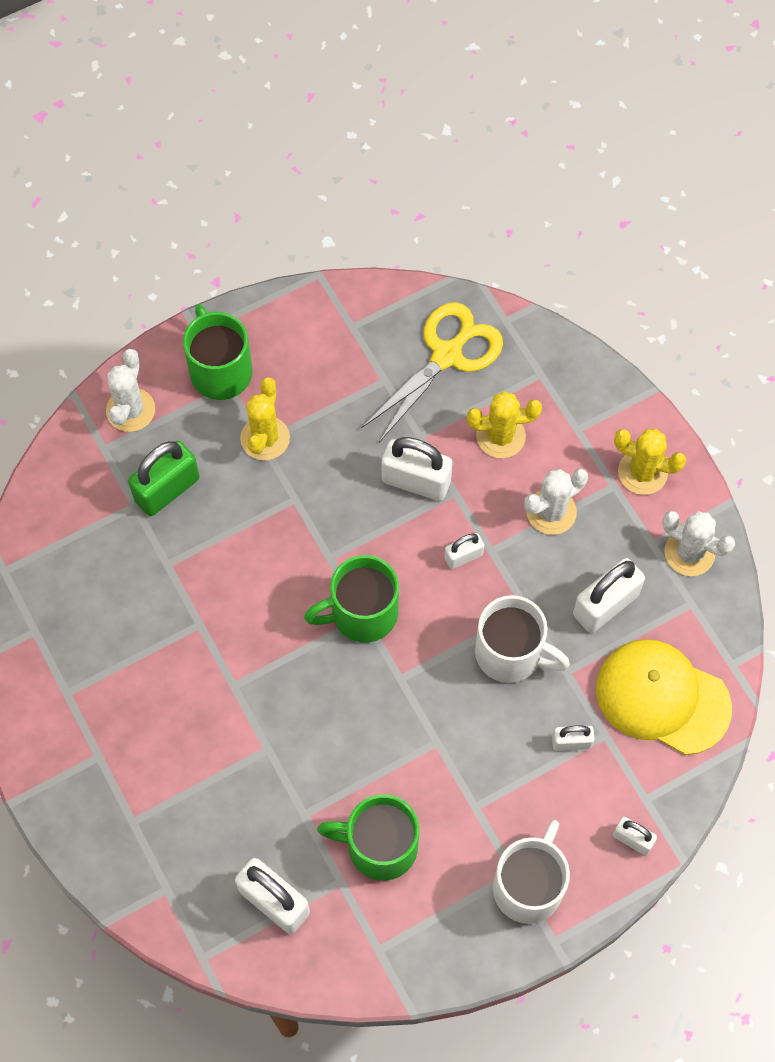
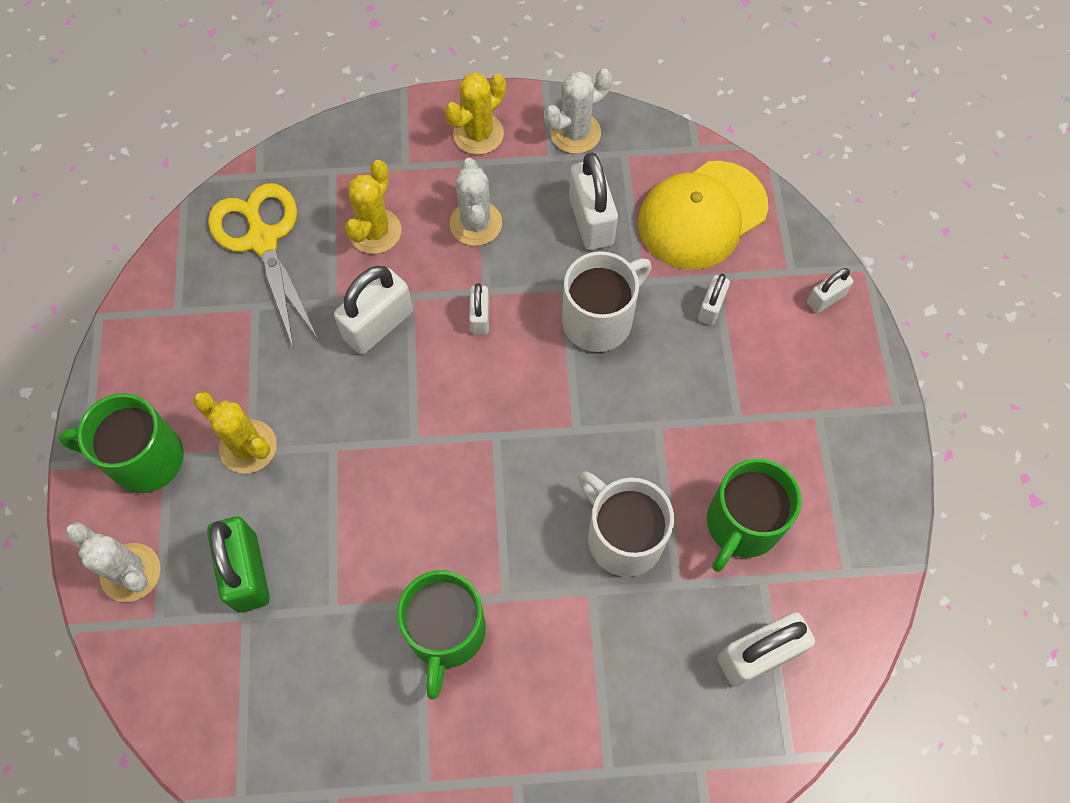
camera: 65 degrees left, 0 degrees up
green mug [304,555,399,643] -> green mug moved to [397,570,486,700]
white mug [493,820,570,924] -> white mug moved to [578,471,674,577]

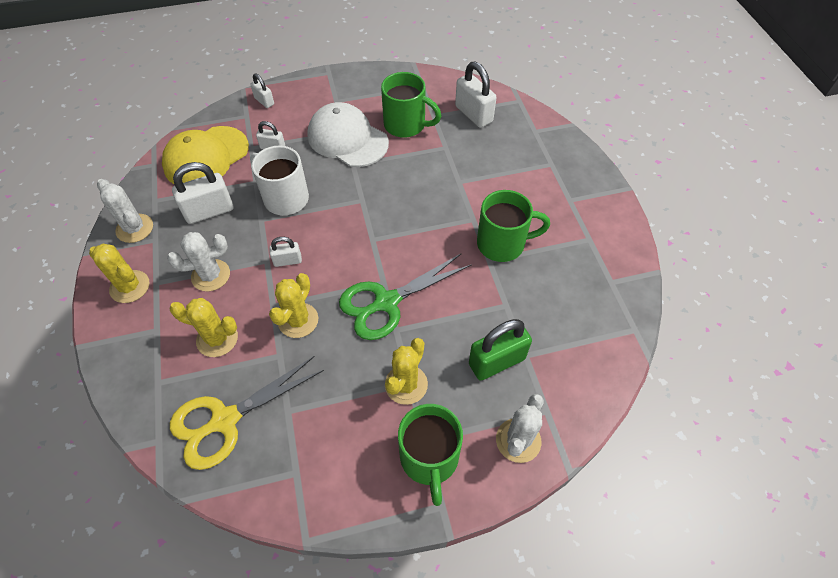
camera: 100 degrees left, 10 degrees down
white padlock [334,266,413,354] -> yellow cactus [269,273,318,338]
white mug [578,471,674,577] -> none
yellow cap [638,161,768,270] -> yellow cap turned 90 degrees clockwise [162,126,249,184]
none -> white cap [308,102,389,167]
none -> green scissors [339,253,472,340]

